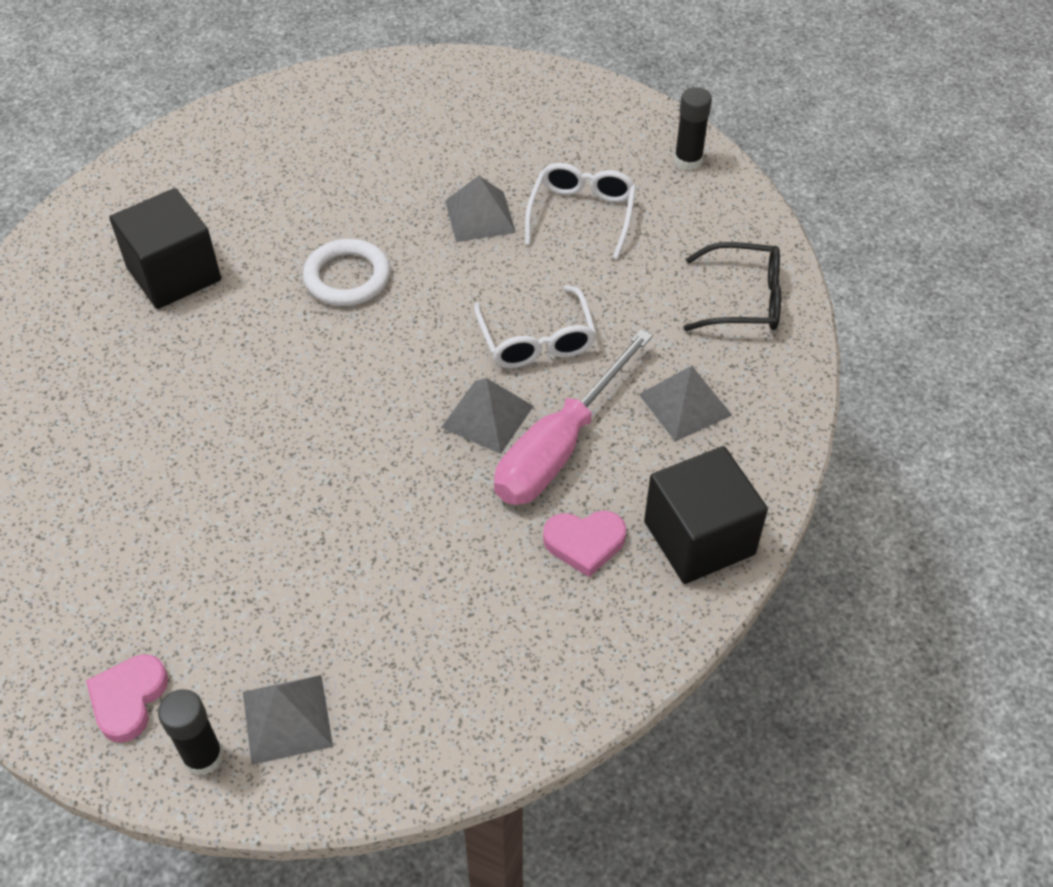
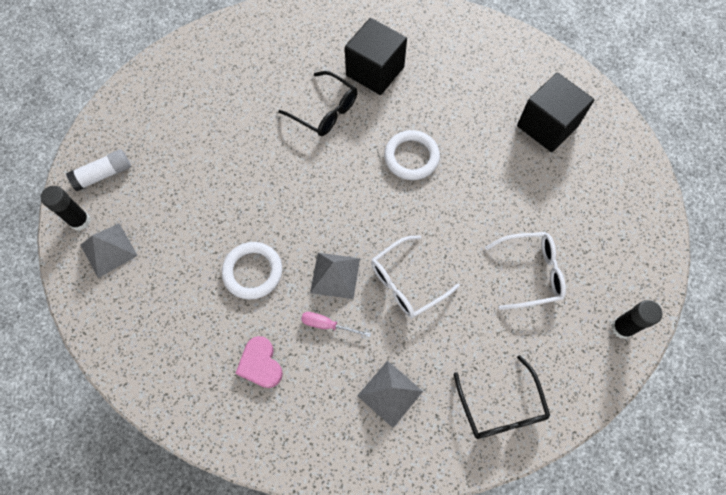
camera: 70 degrees right, 15 degrees up
pink heart [86,654,168,743] -> white glue stick [66,149,131,191]
grey pyramid [445,176,516,242] -> none
pink screwdriver [494,329,653,505] -> pink screwdriver [301,312,371,337], size x0.43
black cube [644,446,768,584] -> black cube moved to [517,73,594,152]
none -> white ring [222,242,282,299]
none -> black glasses [278,71,357,136]

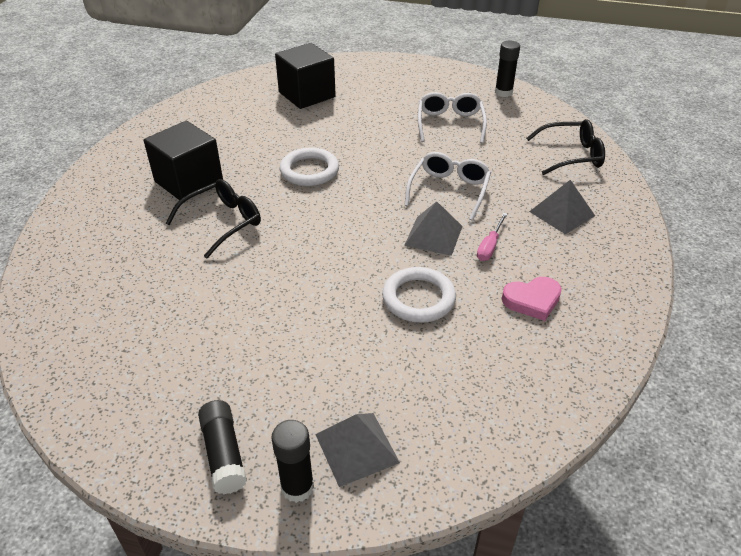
camera: 80 degrees left, 25 degrees down
white glue stick [66,149,131,191] -> black glue stick [198,400,247,494]
white glasses [371,235,460,318] -> white glasses turned 135 degrees counterclockwise [404,152,491,221]

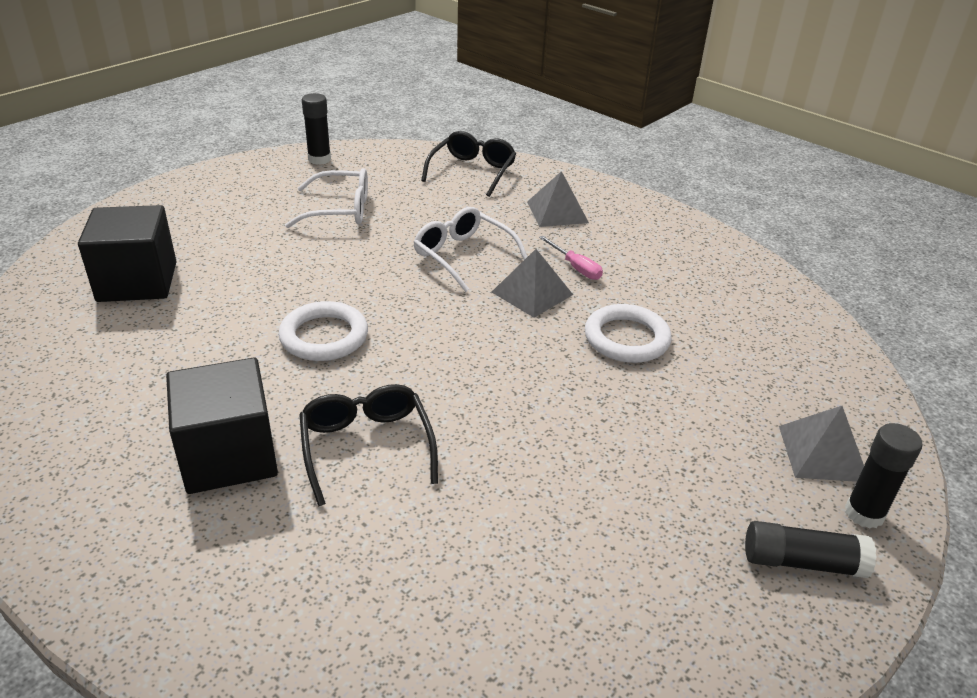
camera: 65 degrees left, 5 degrees down
white glasses [418,92,487,143] -> white glasses turned 150 degrees clockwise [285,168,368,228]
pink heart [502,277,562,321] -> none

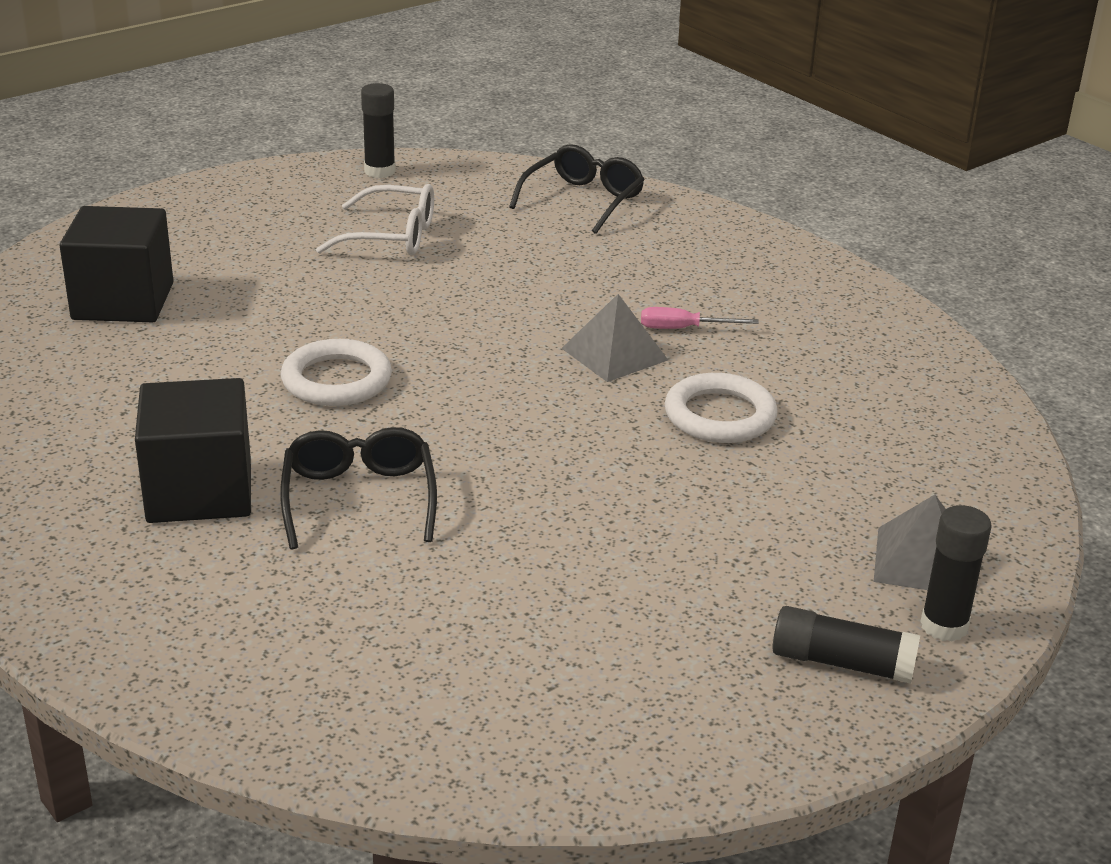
camera: 10 degrees right, 5 degrees down
white glasses [413,207,528,292] -> none
grey pyramid [527,171,589,227] -> none
pink screwdriver [539,236,603,280] -> pink screwdriver turned 120 degrees clockwise [641,307,759,329]

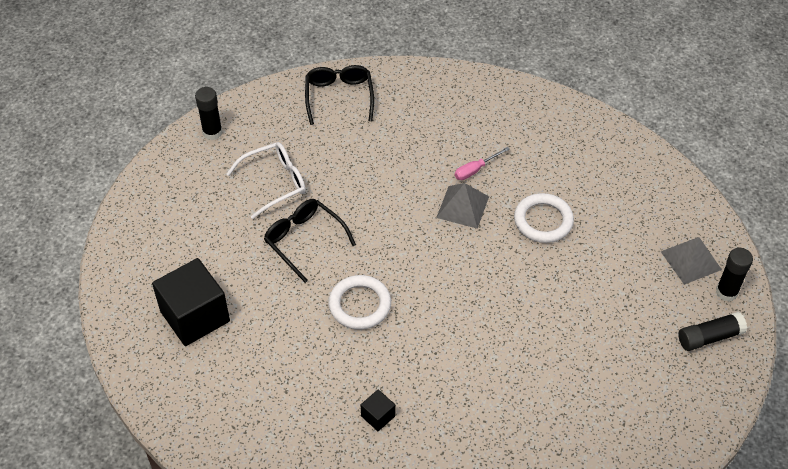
camera: 35 degrees left, 20 degrees up
black cube [135,378,251,523] -> black cube [361,390,395,431], size x0.45
black glasses [280,427,437,549] -> black glasses moved to [264,199,356,283]

